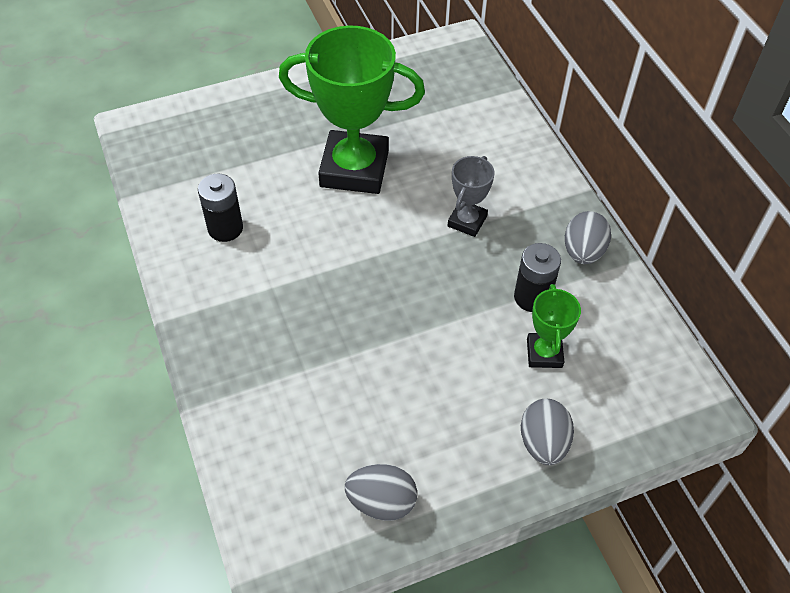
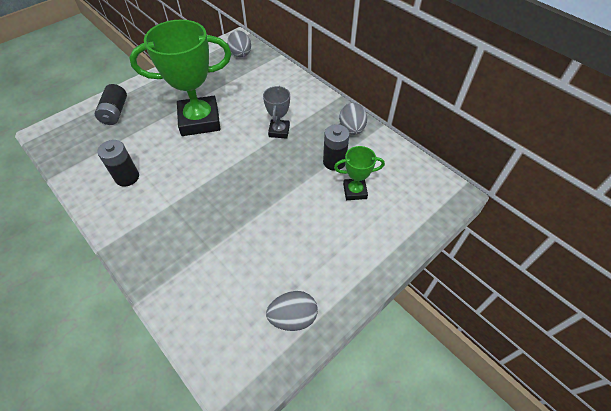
camera: 20 degrees left, 0 degrees up
grey egg [521,399,574,465] -> grey egg moved to [227,31,251,57]
green trophy [527,284,581,368] -> green trophy turned 75 degrees counterclockwise [334,146,385,200]
none -> black battery [95,84,127,125]

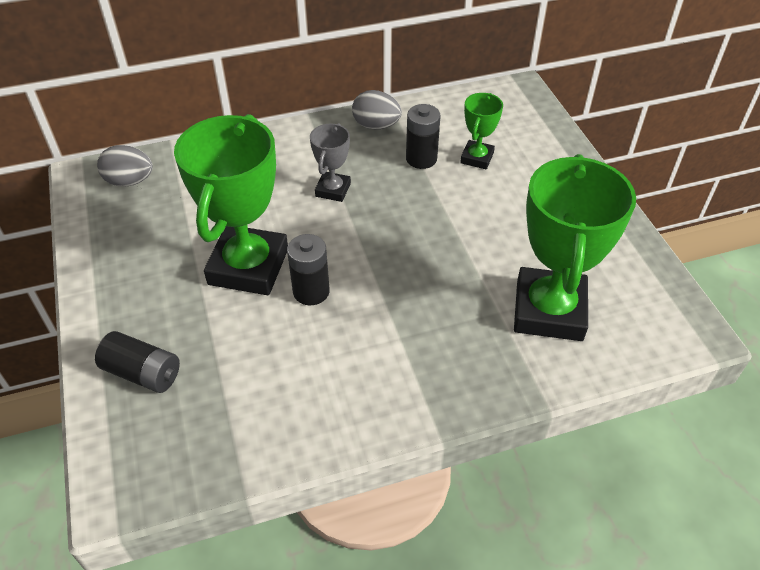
camera: 65 degrees left, 5 degrees down
black battery [97,140,139,187] -> black battery moved to [287,234,330,305]
grey trophy [263,86,290,139] -> grey trophy turned 75 degrees clockwise [310,123,351,202]
grey egg [266,291,318,331] -> none
none -> green trophy [514,154,636,341]

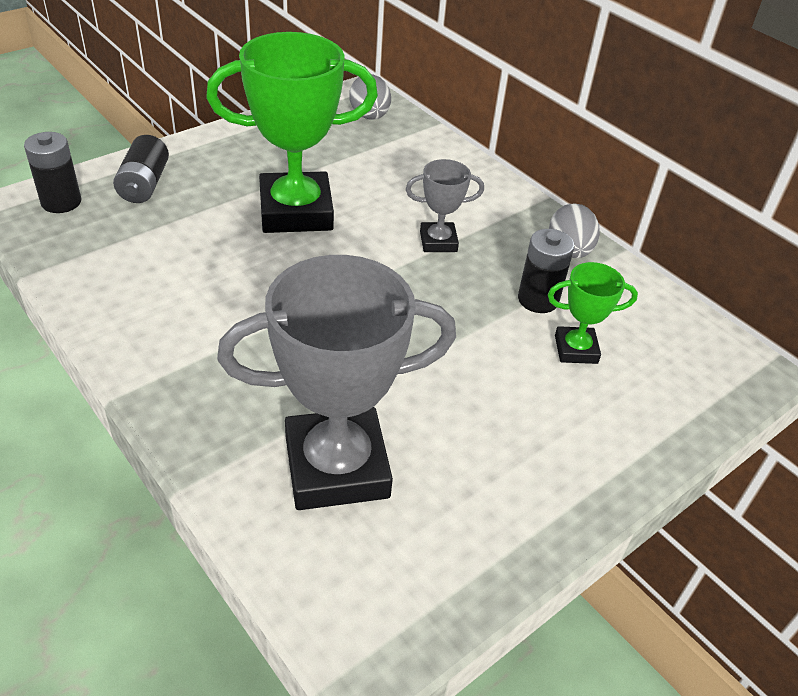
camera: 65 degrees right, 5 degrees down
black battery [287,234,330,305] -> black battery moved to [24,132,81,213]
green trophy [514,154,636,341] -> grey trophy [217,255,456,510]

